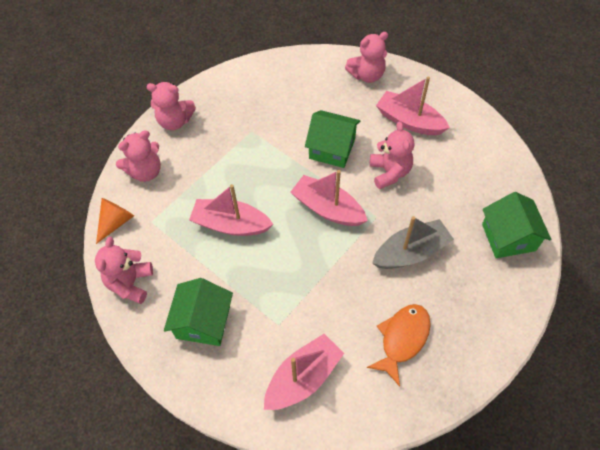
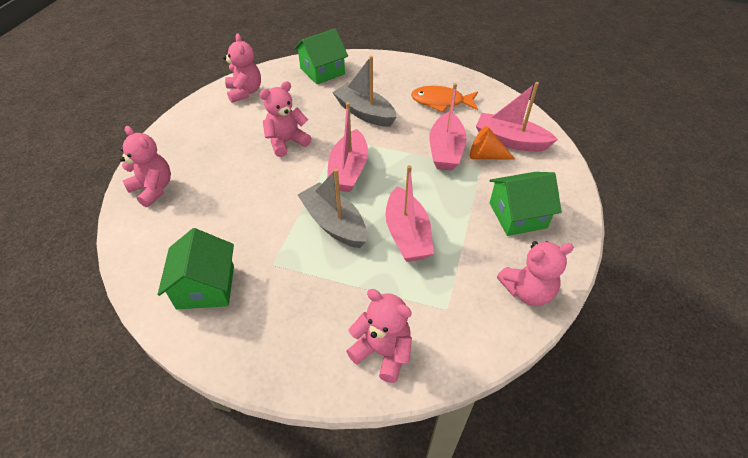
camera: 115 degrees left, 10 degrees down
orange cone [96,198,134,244] -> orange cone moved to [470,126,515,160]
pink teddy bear [146,82,196,130] -> pink teddy bear moved to [223,33,261,103]
green house [305,110,361,168] -> green house moved to [158,228,234,309]
pink boat [376,76,450,135] -> pink boat moved to [429,83,467,171]
none -> grey boat [298,169,367,248]

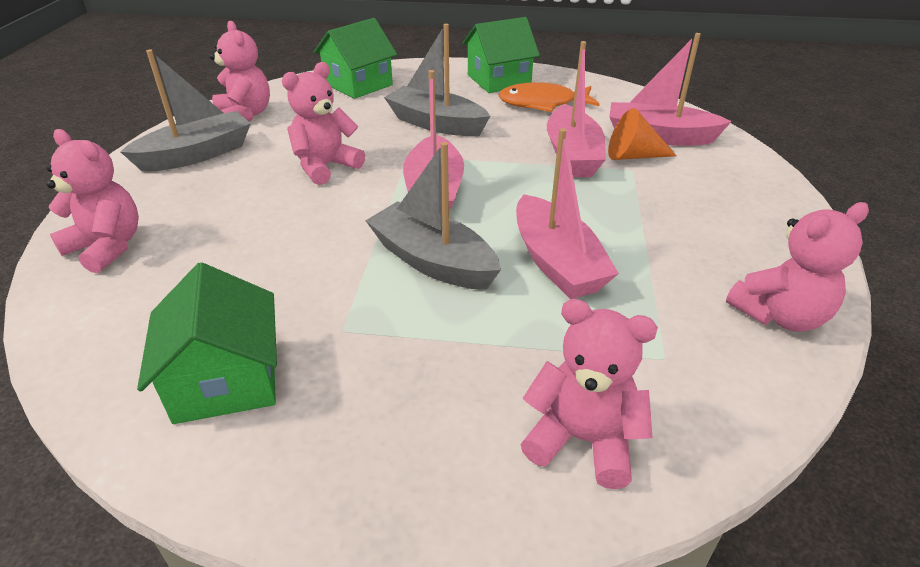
camera: 10 degrees left, 10 degrees down
green house [490,172,562,236] -> green house moved to [462,17,540,93]
none -> grey boat [120,50,251,172]

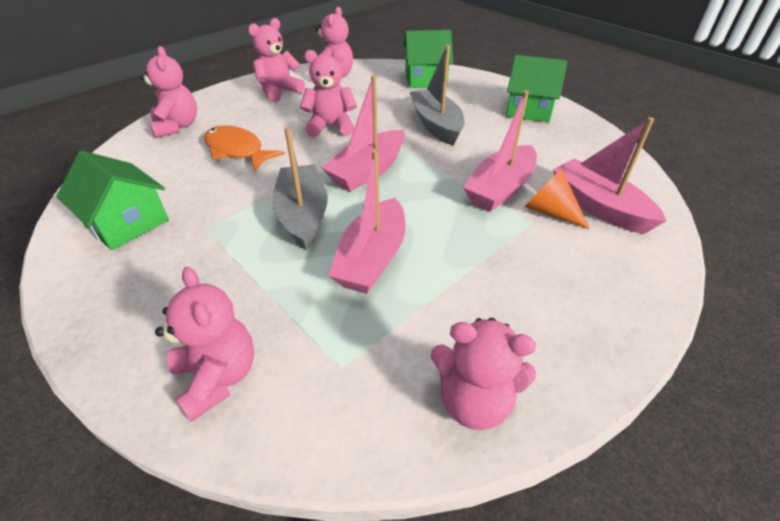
camera: 40 degrees right, 5 degrees up
grey boat [120,50,251,172] -> pink teddy bear [248,18,305,102]
green house [137,262,277,424] -> green house turned 75 degrees counterclockwise [56,150,169,250]
orange fish [498,82,599,112] -> orange fish moved to [204,125,285,171]

